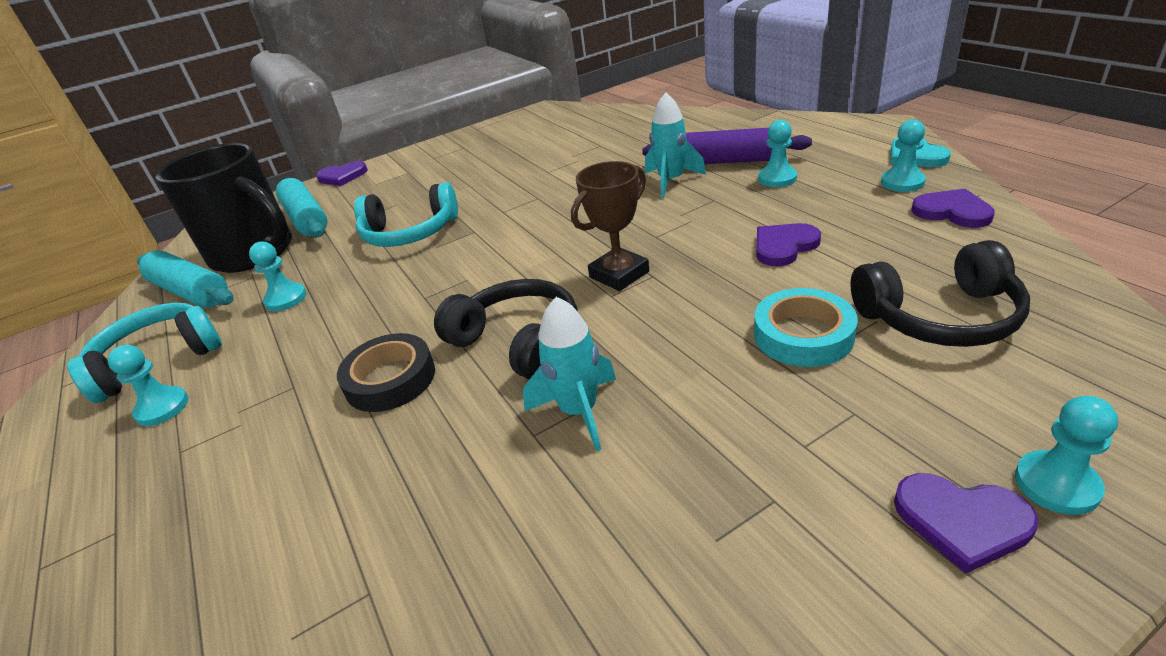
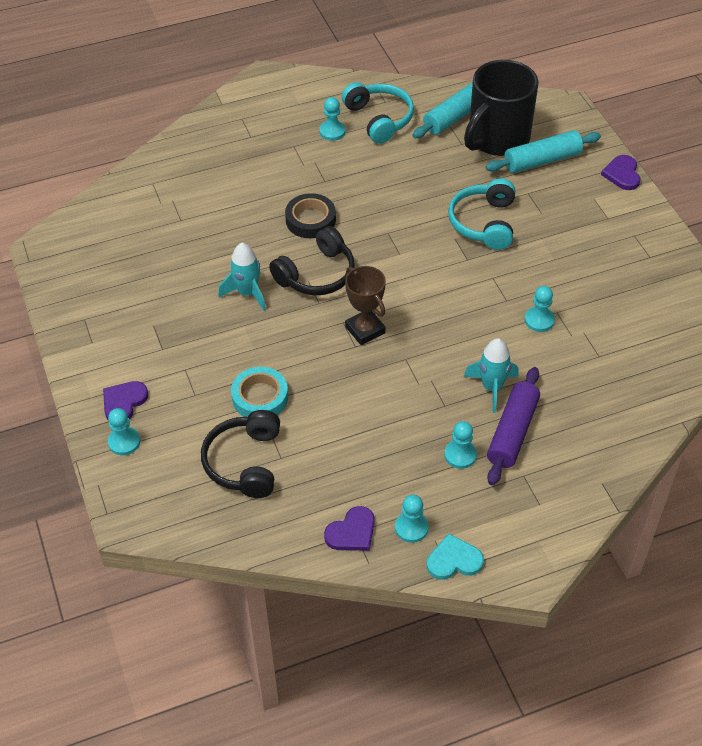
camera: 95 degrees right, 15 degrees up
turquoise pawn [249,242,307,311] -> turquoise pawn moved to [525,286,555,332]
purple heart [756,223,821,266] -> none

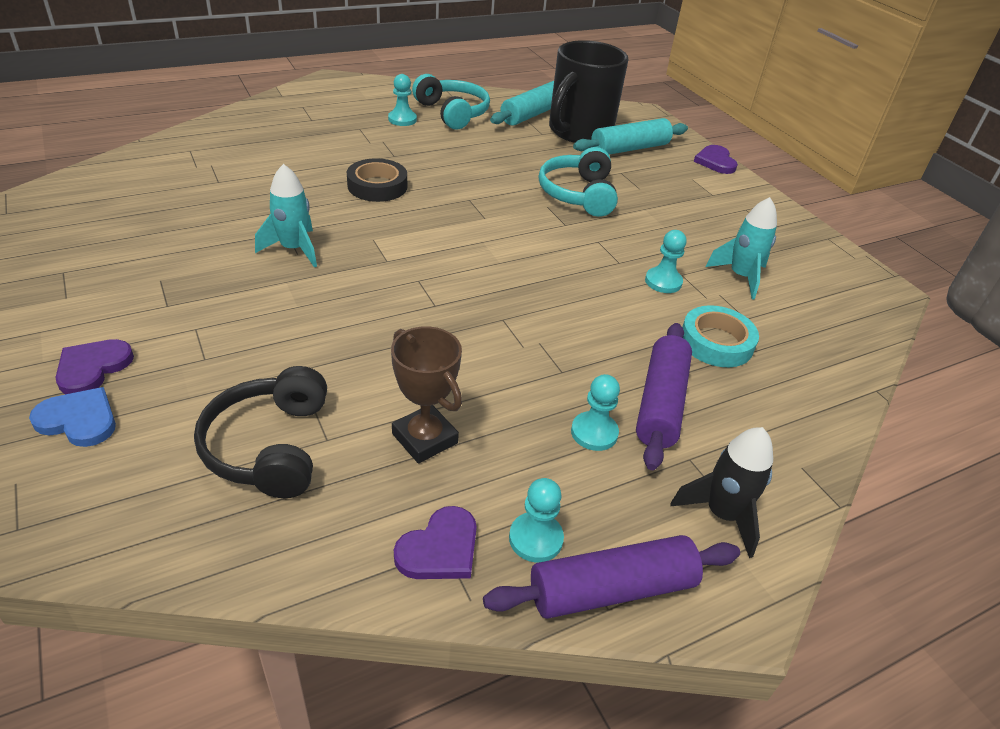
camera: 10 degrees left, 10 degrees down
turquoise pawn [108,408,140,455] -> blue heart [29,387,116,447]
turquoise tape [231,367,288,417] -> turquoise tape moved to [683,305,759,367]
black headphones [269,226,355,295] -> none
brown trophy [345,266,386,345] -> brown trophy moved to [391,326,462,463]
turquoise heart [427,534,484,580] -> purple rolling pin [483,535,740,619]
turquoise rocket [464,338,519,413] -> turquoise rocket moved to [705,197,777,299]
none -> black rocket [671,427,773,558]

